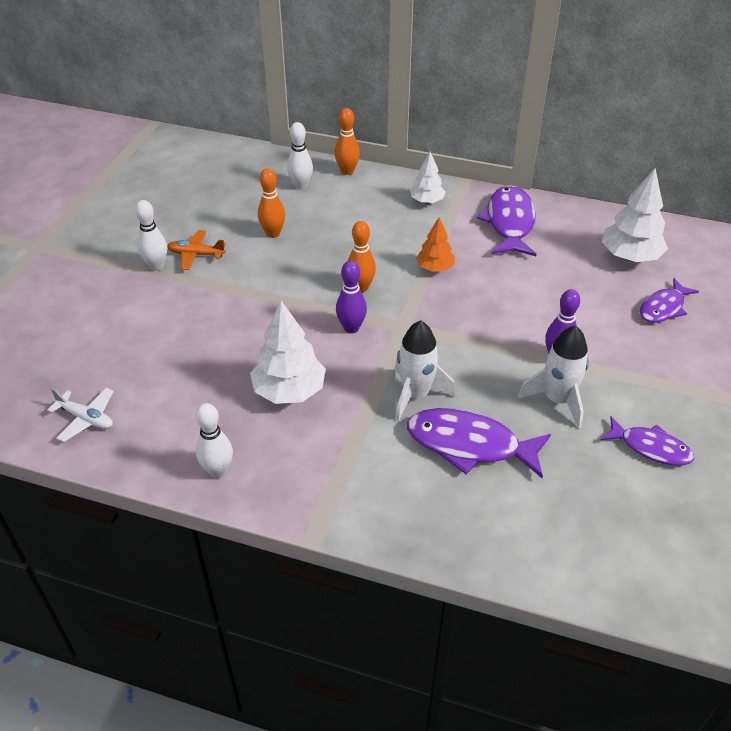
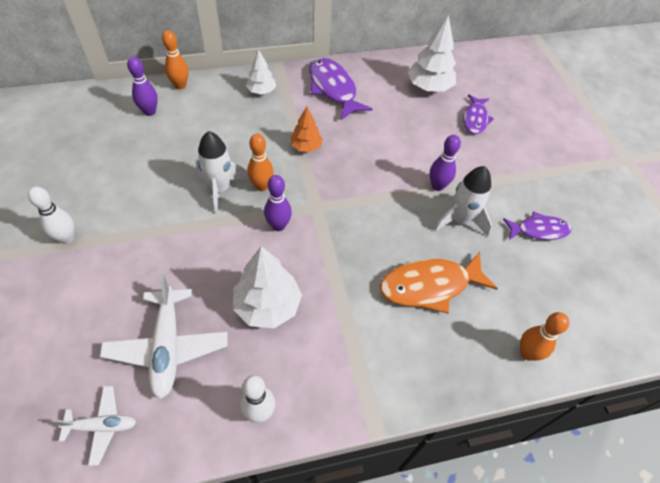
camera: 35 degrees left, 10 degrees up
orange plane [167,230,226,270] -> none
orange bowling pin [258,168,285,238] -> orange bowling pin moved to [520,312,570,361]
white bowling pin [287,122,313,190] -> purple bowling pin [127,56,158,116]
white rocket [394,320,455,422] -> white rocket moved to [194,131,248,214]
purple fish [407,408,551,478] -> orange fish [380,252,498,314]
none -> white plane [100,274,228,399]

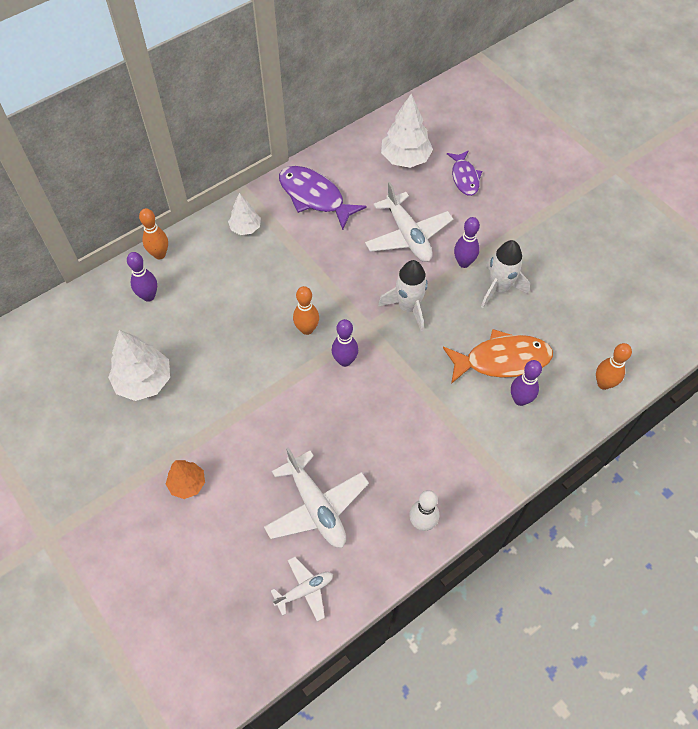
camera: 20 degrees left, 5 degrees up
white bowling pin [28,187,74,244] -> none
white rocket [194,131,248,214] -> white rocket moved to [378,260,428,331]
white tree [233,246,302,328] -> white tree moved to [108,330,170,401]
orange tree [290,107,323,152] -> orange tree moved to [166,460,205,499]
orange fish [380,252,498,314] -> orange fish turned 150 degrees counterclockwise [443,329,553,384]
purple fish [503,211,571,240] -> none
none -> white plane [365,182,453,262]
none -> purple bowling pin [511,360,542,406]

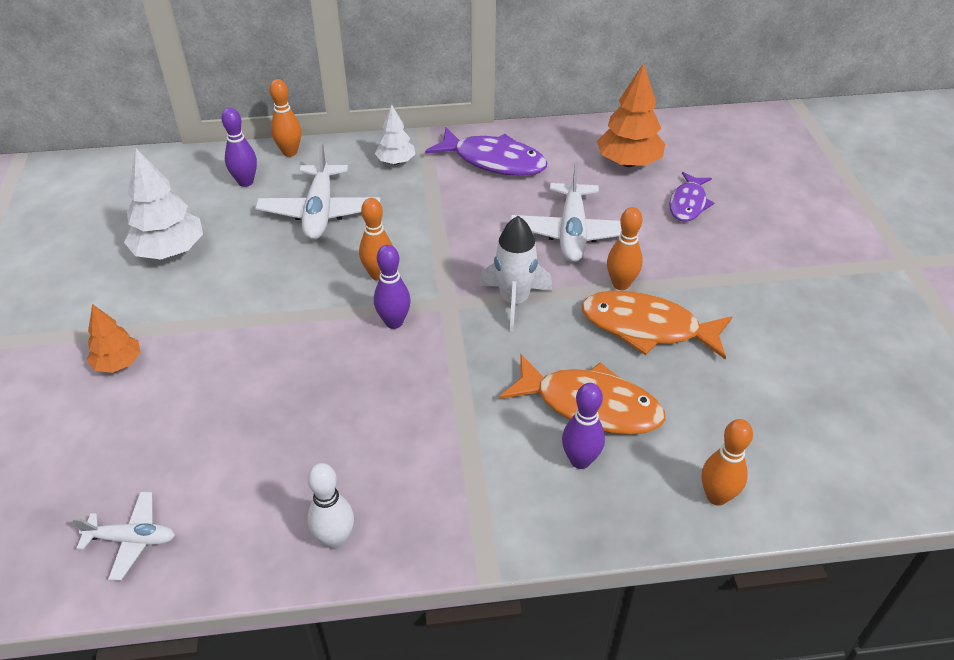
camera: 30 degrees right, 15 degrees down
white plane [264,447,369,548] -> white plane moved to [255,142,380,240]
purple fish [279,166,367,230] -> purple fish turned 135 degrees clockwise [425,127,547,176]
white tree [381,94,433,168] -> orange tree [597,63,665,167]
purple bowling pin [454,217,480,268] -> orange bowling pin [607,207,643,290]
white rocket [481,240,530,308] -> orange fish [581,291,732,359]

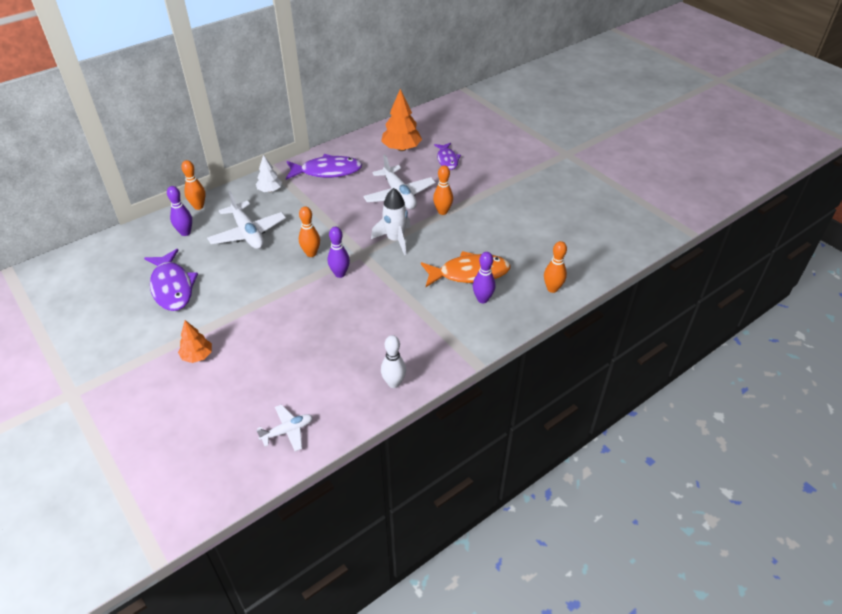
camera: 30 degrees left, 0 degrees up
white tree [124,148,203,259] -> purple fish [144,249,198,311]
orange fish [581,291,732,359] -> none

